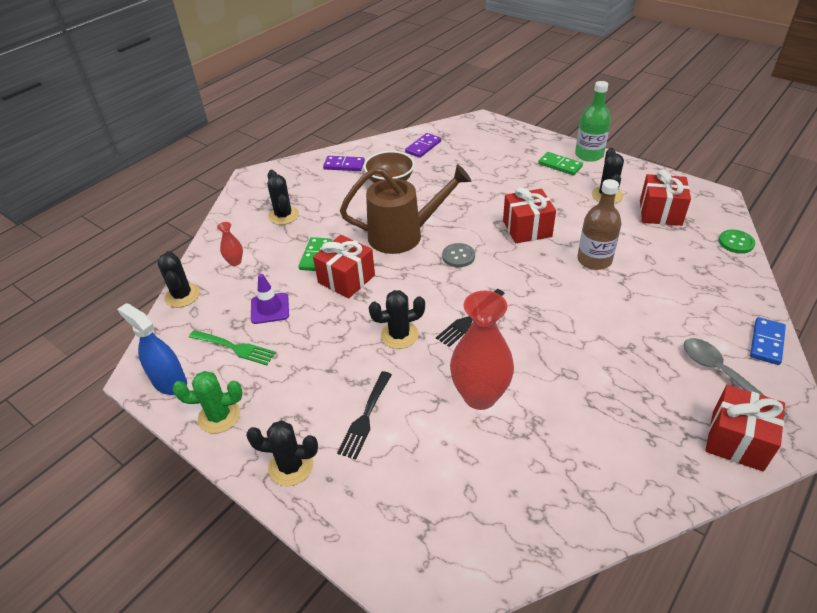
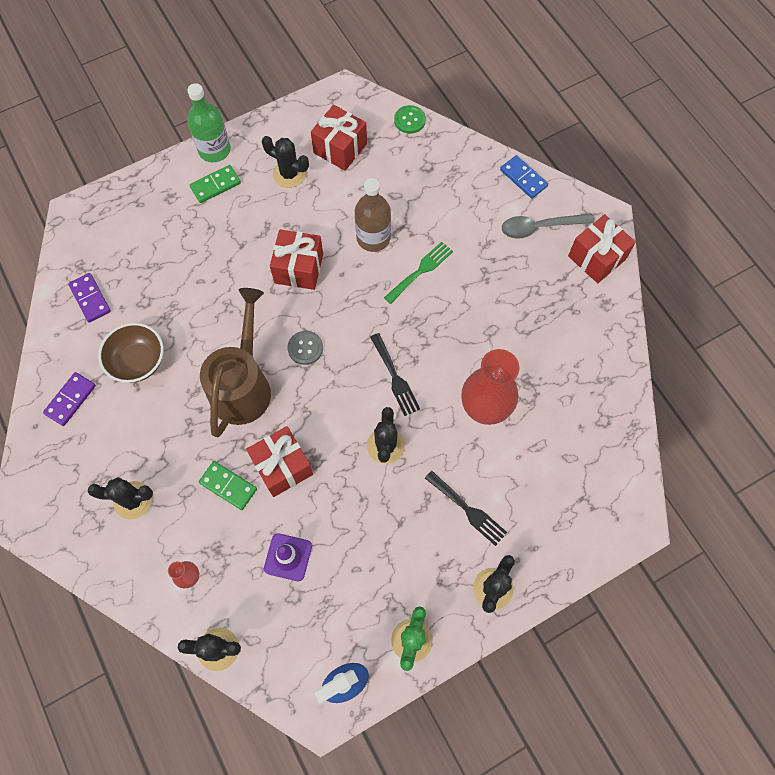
camera: 70 degrees left, 25 degrees up
green fork [189,330,276,365] -> green fork moved to [384,241,453,304]

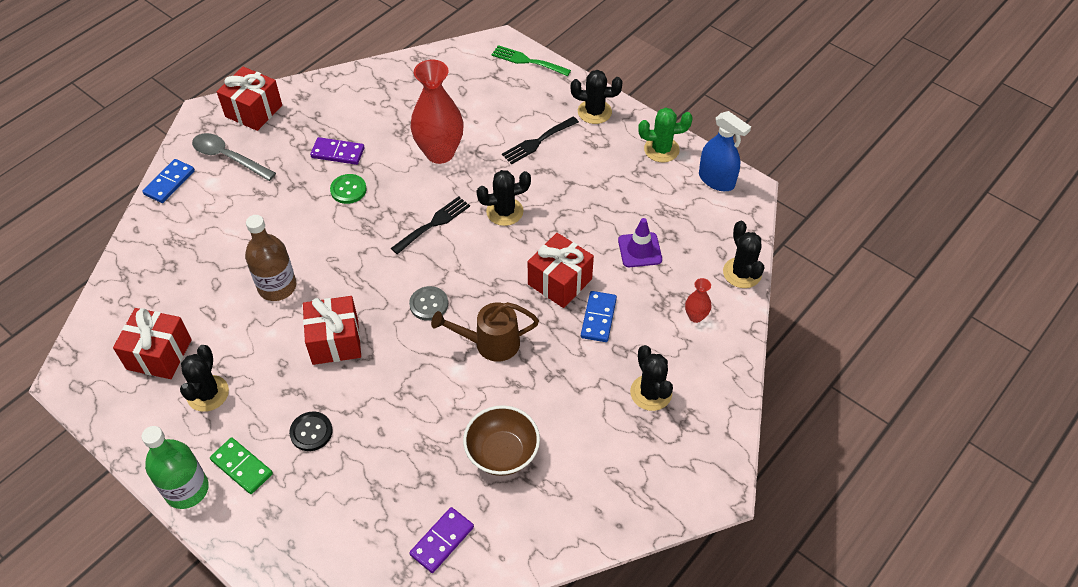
camera: 110 degrees left, 15 degrees down
purple domino [43,372,96,426] -> purple domino moved to [310,137,364,165]
green domino [199,461,257,510] -> blue domino [581,291,617,342]
brown watering can [200,288,271,437] -> brown watering can [431,302,539,362], size x0.65
green fork [384,241,453,304] -> green fork moved to [491,45,571,76]
green button [394,105,426,134] -> green button moved to [330,174,367,204]
black fork [425,471,507,546] -> black fork turned 150 degrees counterclockwise [502,117,579,164]
grey spoon [502,213,594,239] -> grey spoon turned 150 degrees clockwise [192,133,276,181]
none -> black button [289,412,333,451]

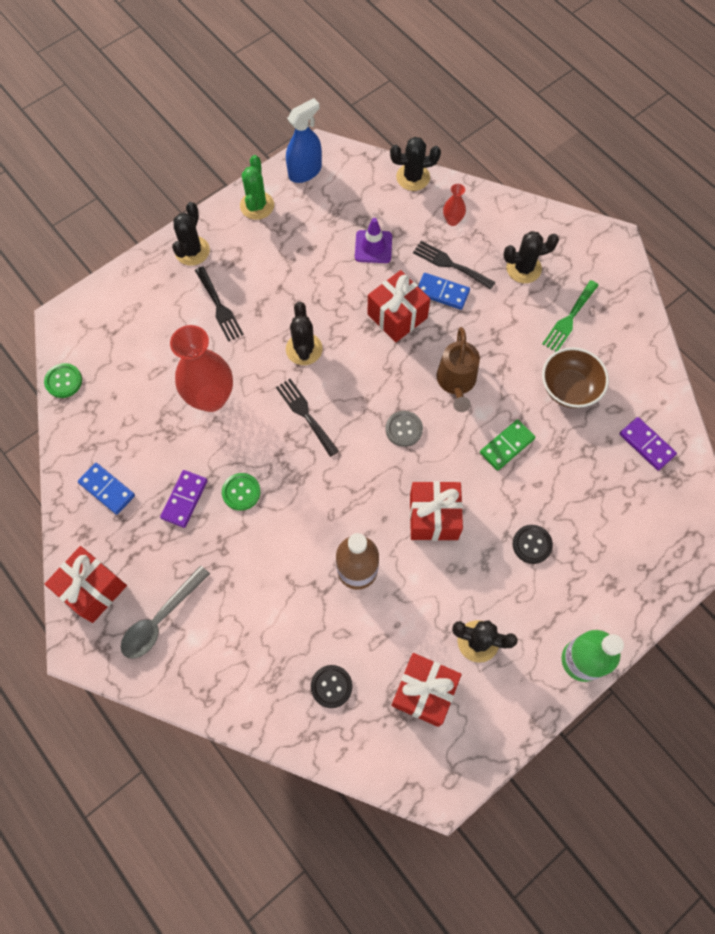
camera: 80 degrees left, 15 degrees up
blue domino [143,159,195,203] -> blue domino moved to [78,463,135,515]
green domino [210,438,273,494] -> green domino moved to [480,419,536,471]
green fork [491,45,571,76] -> green fork moved to [542,280,599,352]
none -> green button [44,363,82,398]
none -> black button [311,665,353,708]
none -> black fork [413,241,496,290]

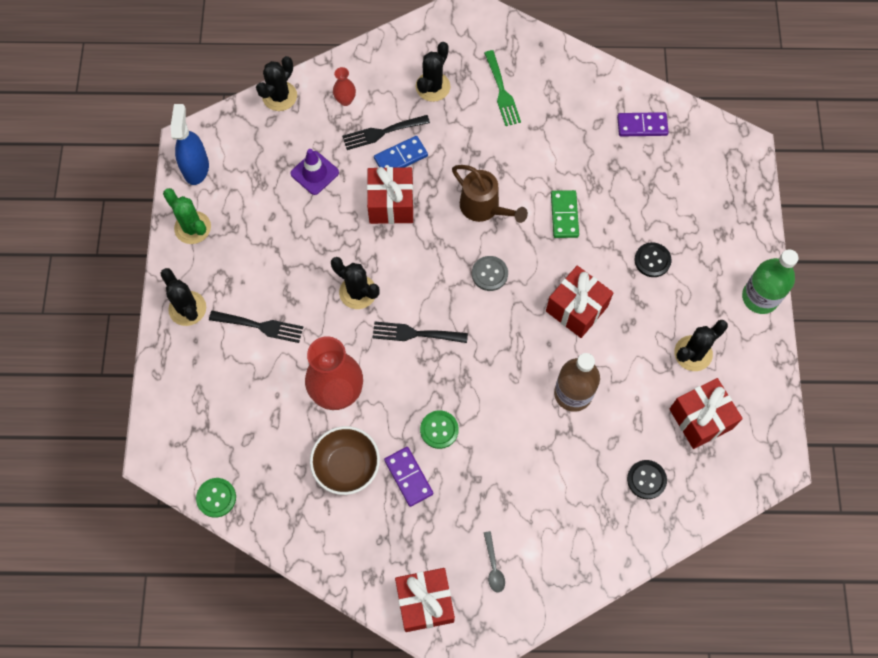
camera: 50 degrees left, 0 degrees up
blue domino [78,463,135,515] -> none
grey spoon [121,565,210,659] -> grey spoon [484,531,505,593], size x0.54
brown bowl [542,347,609,408] -> brown bowl moved to [310,426,380,495]

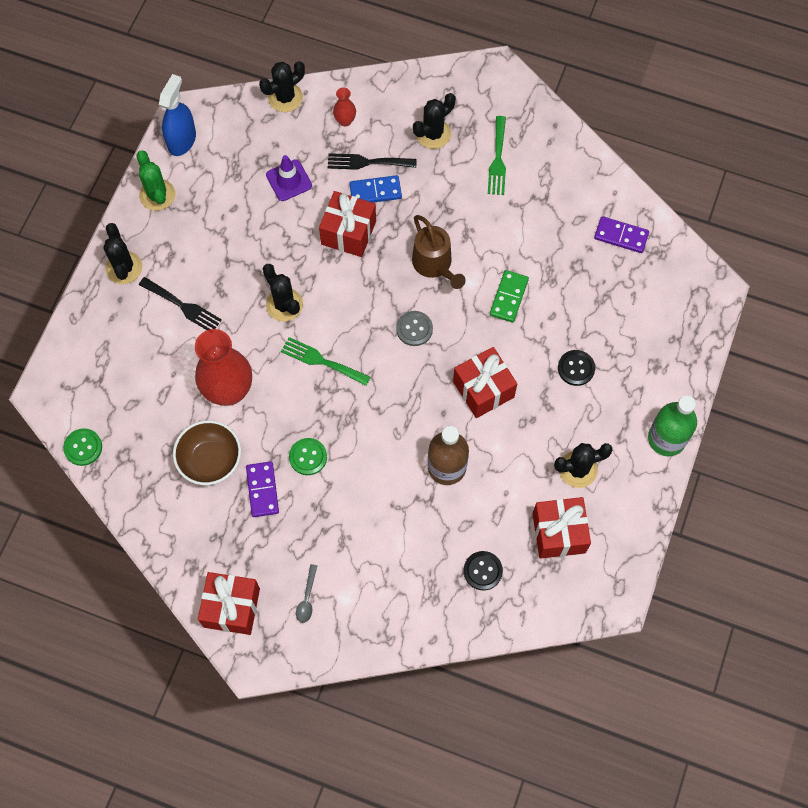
camera: 20 degrees right, 0 degrees up
black fork [373,322,468,343] -> green fork [281,337,371,386]

